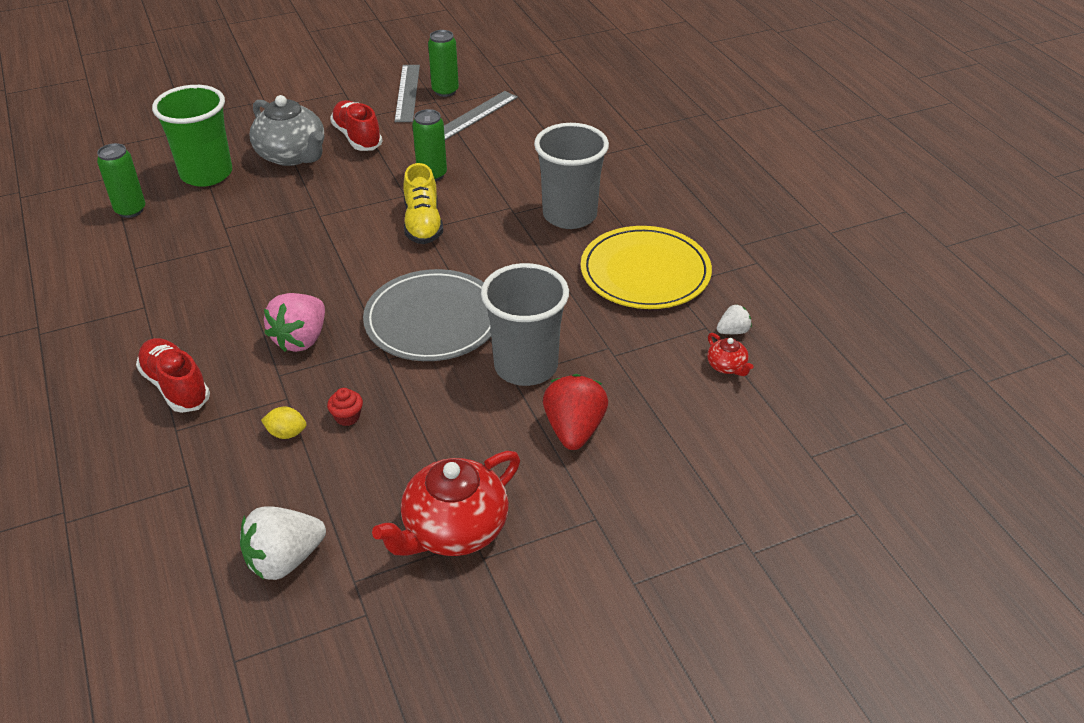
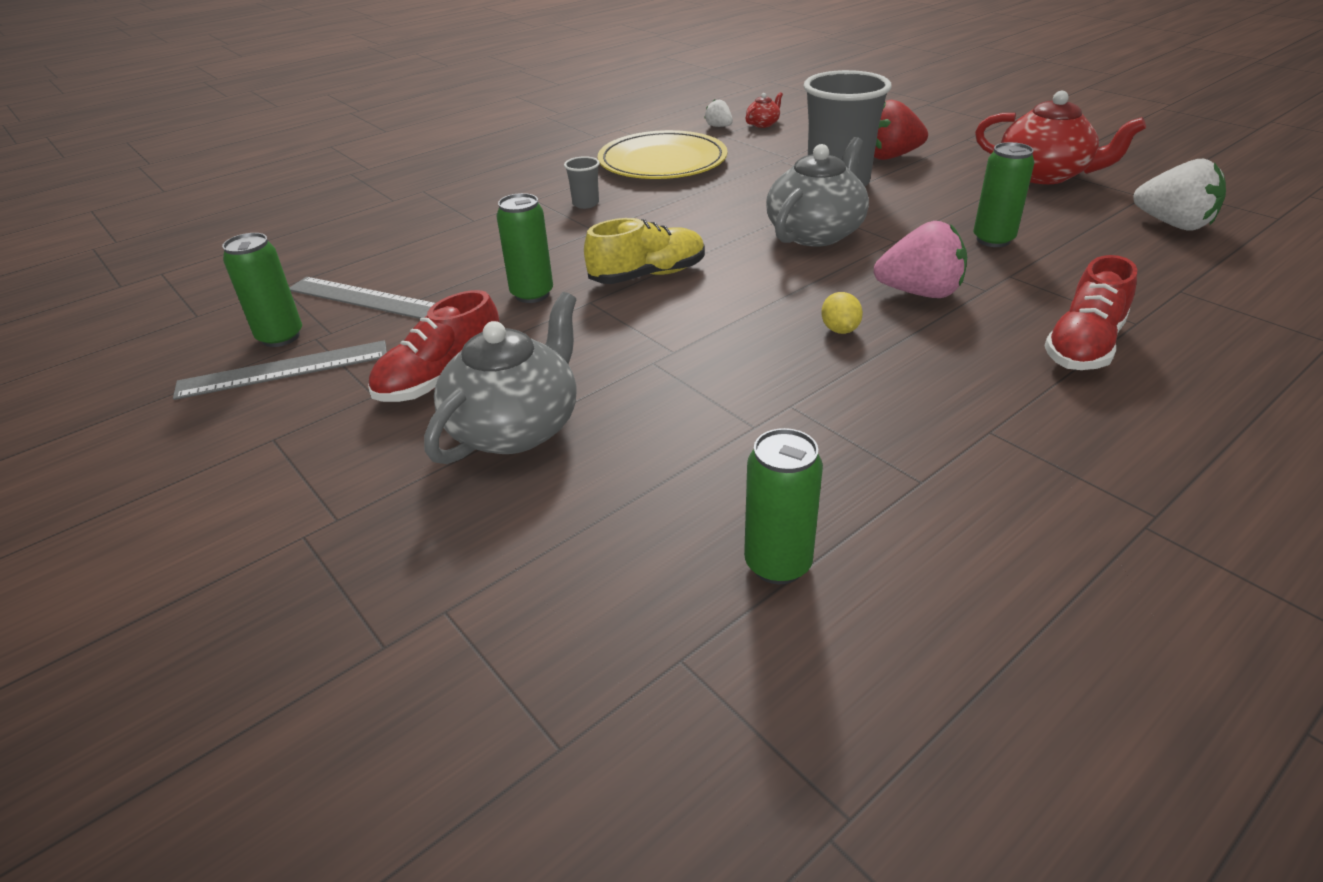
camera: 105 degrees left, 5 degrees down
green cup [152,85,232,187] -> none
yellow lemon [261,407,307,439] -> yellow lemon moved to [821,292,863,334]
red cupcake [327,388,363,426] -> green can [973,142,1034,247]
grey plate [363,269,491,361] -> grey teapot [766,137,869,247]
grey cup [534,123,609,229] -> grey cup [564,156,600,209], size x0.42

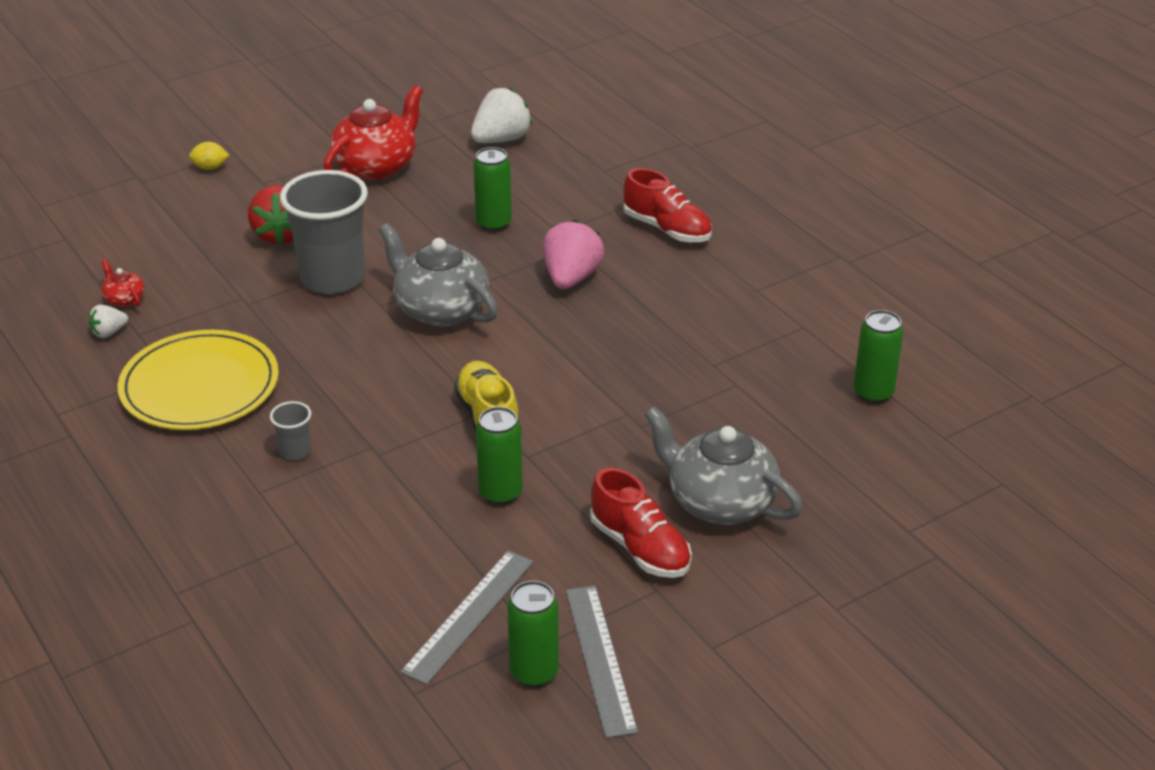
camera: 85 degrees left, 0 degrees up
yellow lemon [821,292,863,334] -> yellow lemon moved to [189,142,230,170]

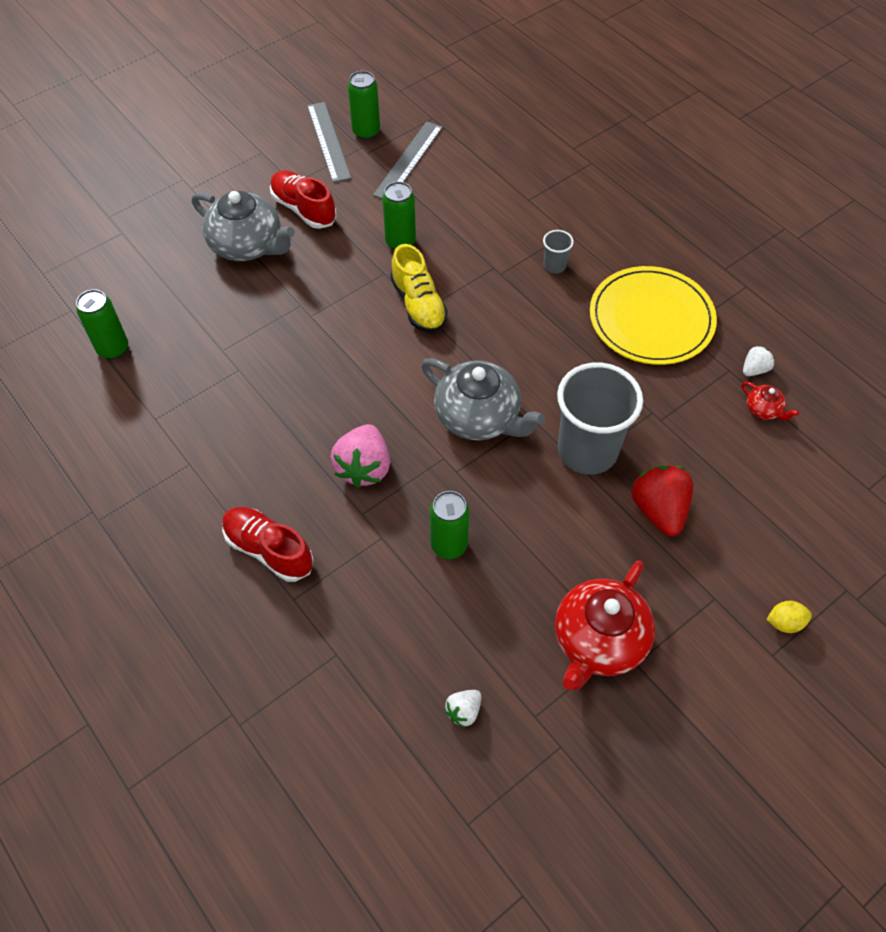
camera: 175 degrees right, 20 degrees up
white strawberry [471,88,532,143] -> white strawberry [444,690,482,728], size x0.52

